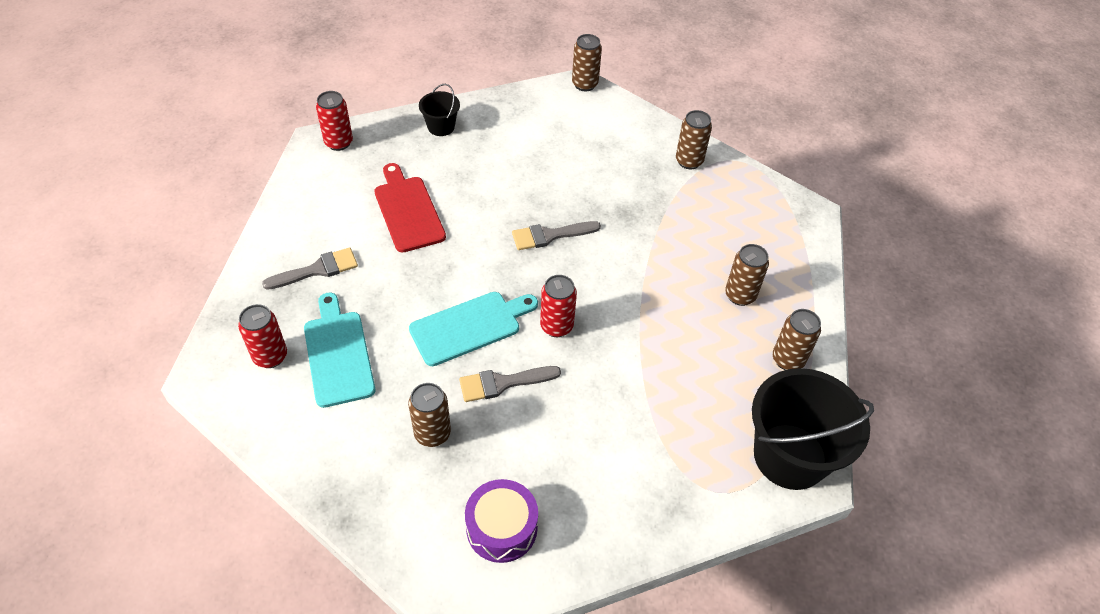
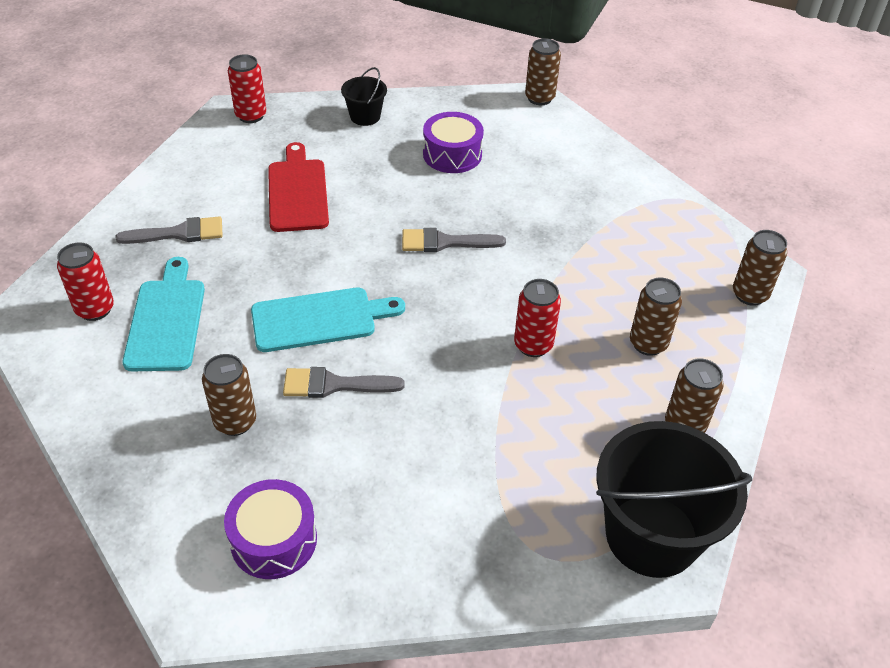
camera: 15 degrees right, 5 degrees down
red can [540,275,577,337] -> red can moved to [514,279,561,357]
brown can [676,110,712,169] -> brown can moved to [733,230,787,306]
none -> purple drum [423,112,484,173]

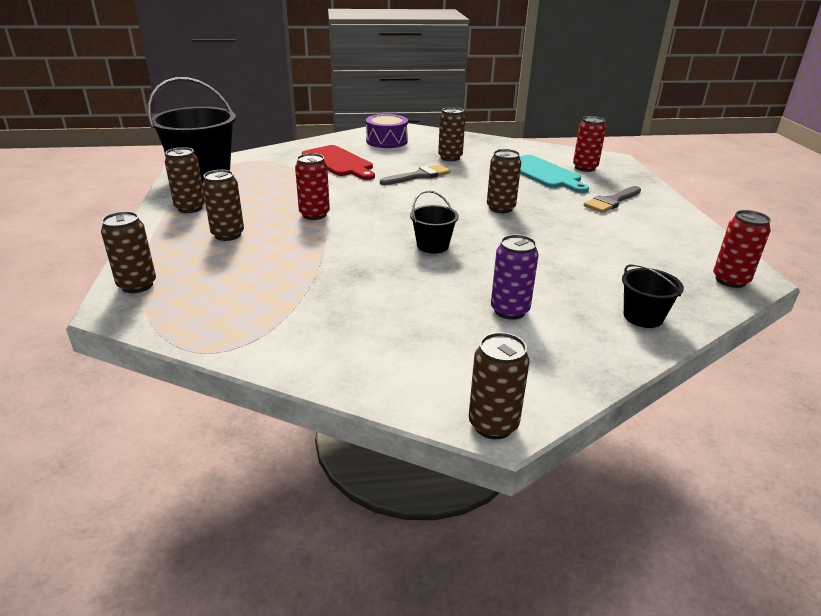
camera: 150 degrees right, 15 degrees down
turquoise cutting board [251,288,405,352] -> none
red cutting board [268,142,329,232] -> red cutting board moved to [302,145,375,180]
grey brush [402,228,506,252] -> black bucket [410,190,459,253]
purple drum [423,112,484,173] -> purple can [491,235,538,320]
none -> brown can [487,149,521,213]

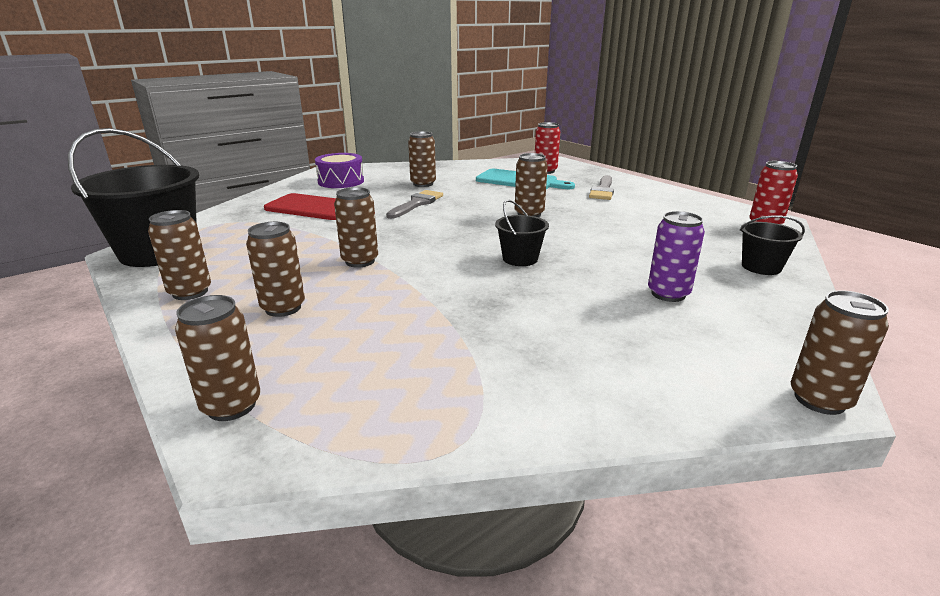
camera: 30 degrees left, 5 degrees down
red can [295,153,330,220] -> brown can [334,187,378,268]

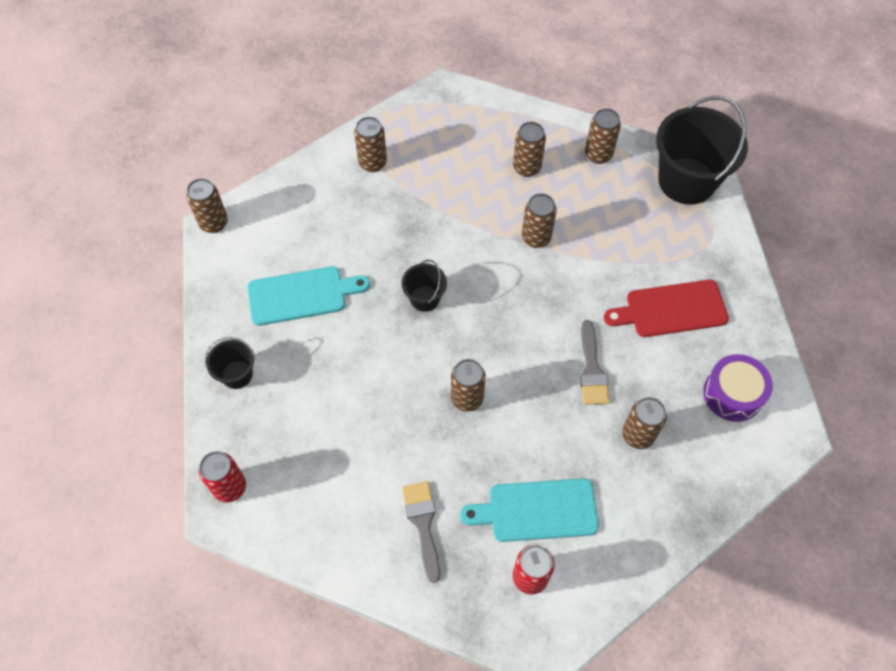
camera: 150 degrees right, 35 degrees up
brown can [175,295,261,421] -> brown can moved to [354,117,387,172]
purple can [648,211,705,302] -> turquoise cutting board [248,266,370,326]

